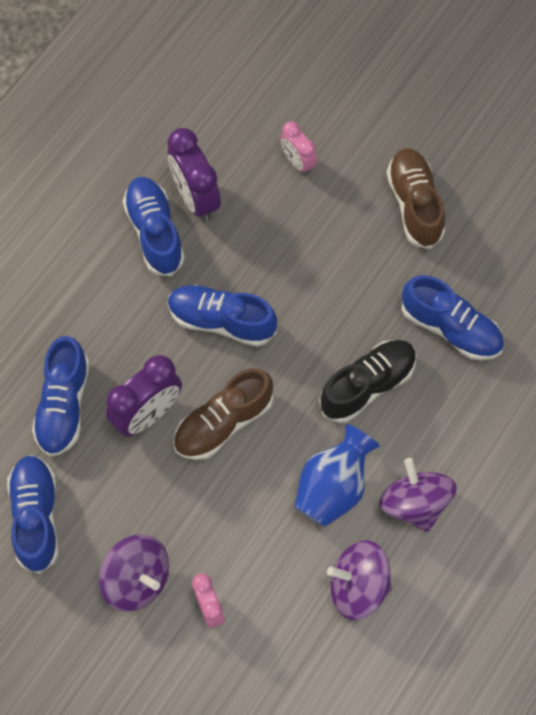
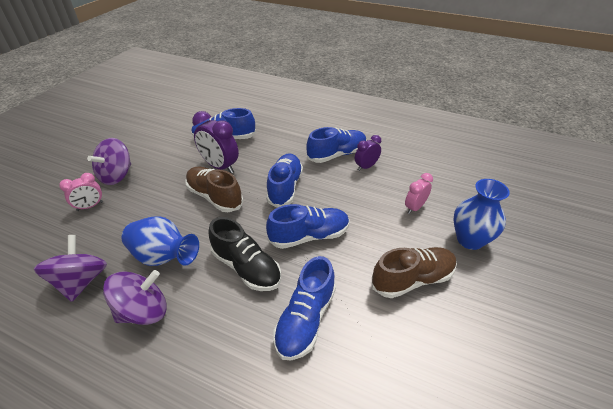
camera: 80 degrees right, 25 degrees down
blue shoe [7,455,59,574] -> blue shoe moved to [266,204,349,249]
purple clock [167,128,221,221] -> purple clock [355,135,381,171], size x0.60
none -> blue vase [453,179,510,250]

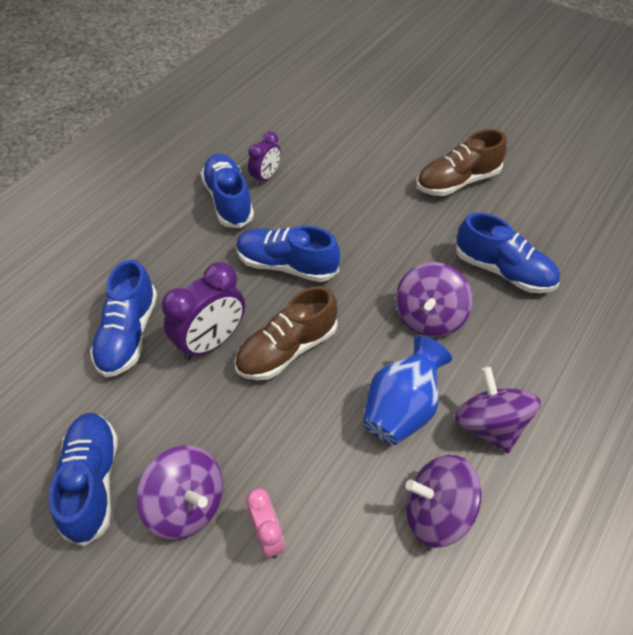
camera: 80 degrees left, 10 degrees up
black shoe [208,217,281,291] -> purple spinning top [395,262,472,337]
blue shoe [266,204,349,249] -> blue shoe moved to [49,413,118,547]
purple clock [355,135,381,171] -> purple clock turned 120 degrees counterclockwise [248,131,281,186]
brown shoe [372,247,457,298] -> brown shoe turned 105 degrees counterclockwise [416,129,507,196]
pink clock [405,173,433,214] -> none
blue vase [453,179,510,250] -> none

